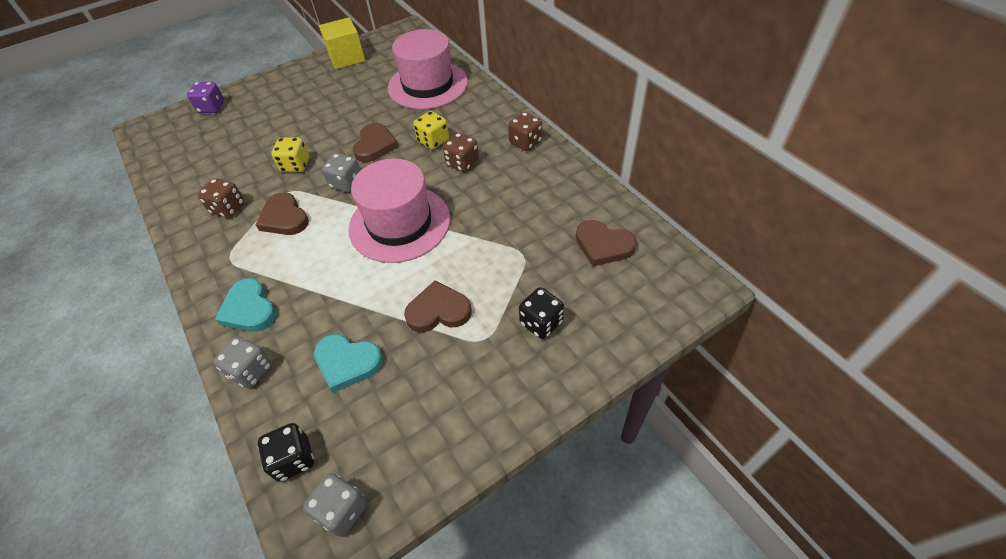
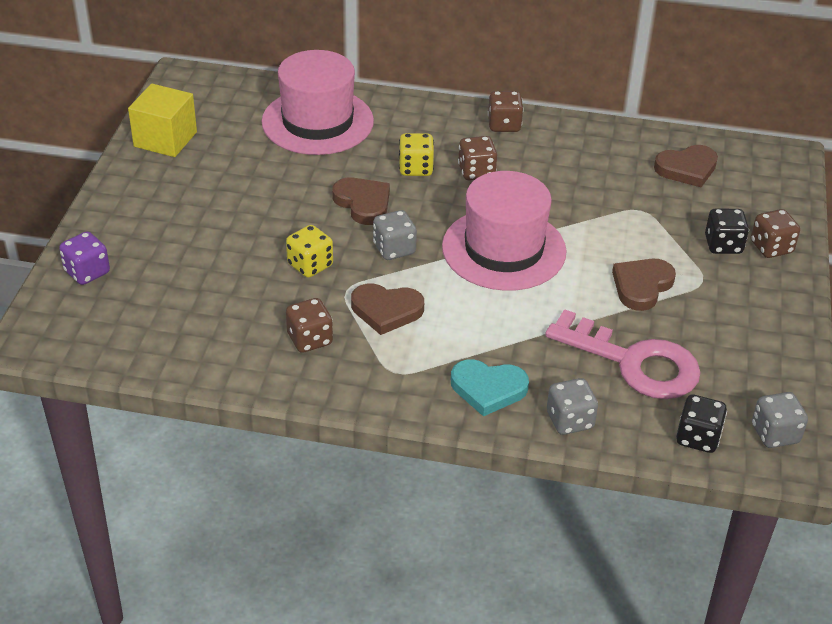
camera: 50 degrees left, 10 degrees down
turquoise heart [314,334,383,393] -> pink key [545,309,701,399]
none -> brown dice [751,209,800,258]

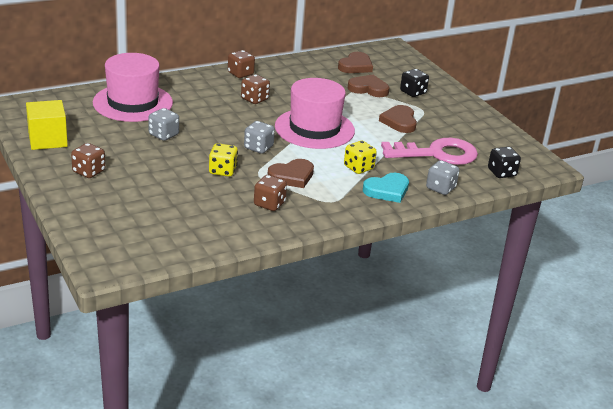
camera: 40 degrees left, 10 degrees down
purple dice [59,231,110,285] -> none
brown heart [332,177,390,225] -> brown heart moved to [348,75,389,97]
yellow dice [399,133,434,176] -> yellow dice moved to [344,141,377,174]
brown dice [751,209,800,258] -> brown dice moved to [71,143,105,178]
grey dice [752,392,808,448] -> grey dice moved to [148,108,179,141]

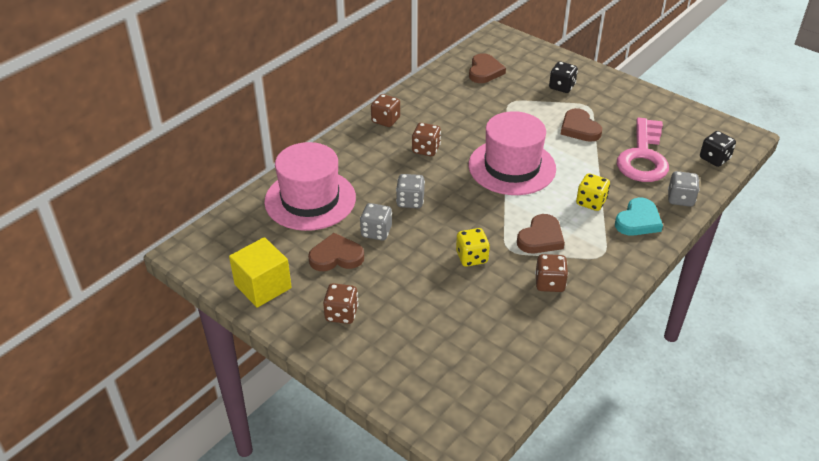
camera: 20 degrees left, 10 degrees up
grey dice [244,121,275,154] -> grey dice moved to [396,174,425,208]
brown heart [348,75,389,97] -> brown heart moved to [308,233,364,271]
pink key [381,138,478,165] -> pink key turned 135 degrees clockwise [617,118,669,182]

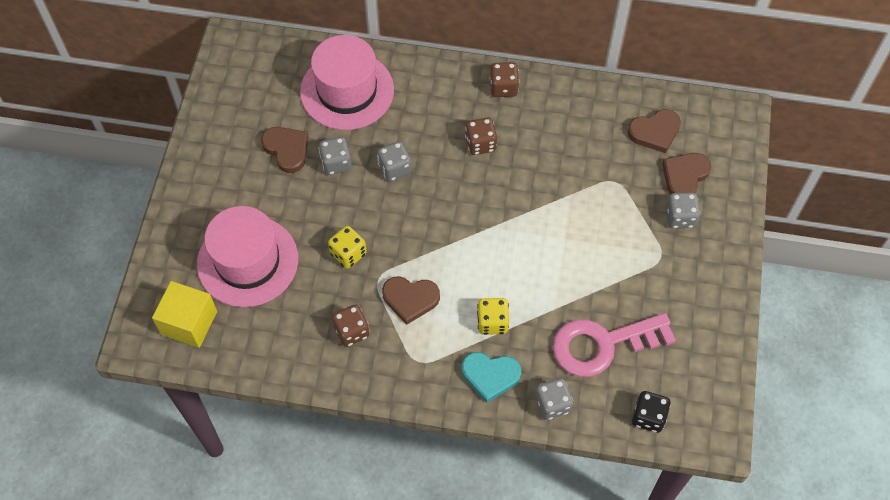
camera: 60 degrees right, 20 degrees up
yellow cube [229,237,292,308] -> yellow cube moved to [152,281,217,348]
brown dice [323,283,359,324] -> none
pink hat [469,111,556,195] -> pink hat moved to [197,206,298,307]
black dice [549,62,578,93] -> grey dice [666,192,700,228]
brown heart [561,108,602,142] -> brown heart moved to [662,153,711,194]

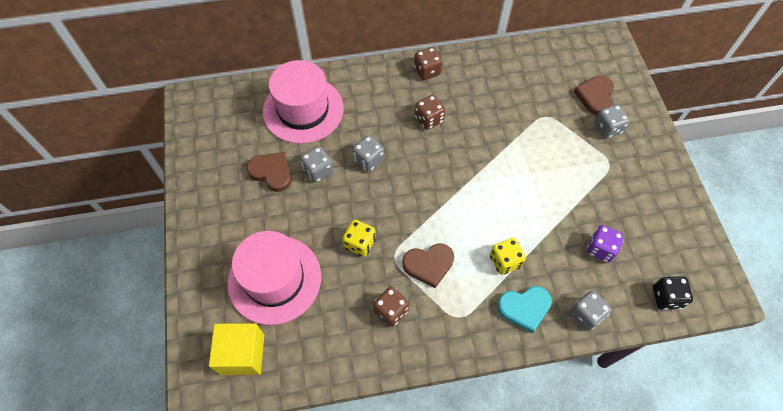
camera: 20 degrees left, 0 degrees up
pink key [552,313,676,377] -> purple dice [587,225,624,263]
brown heart [627,109,681,153] -> none

